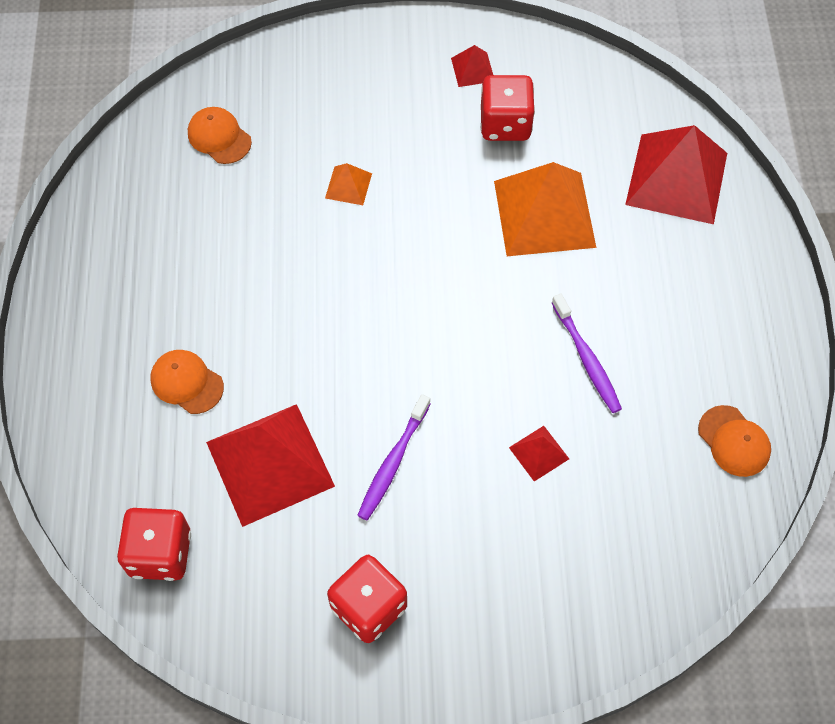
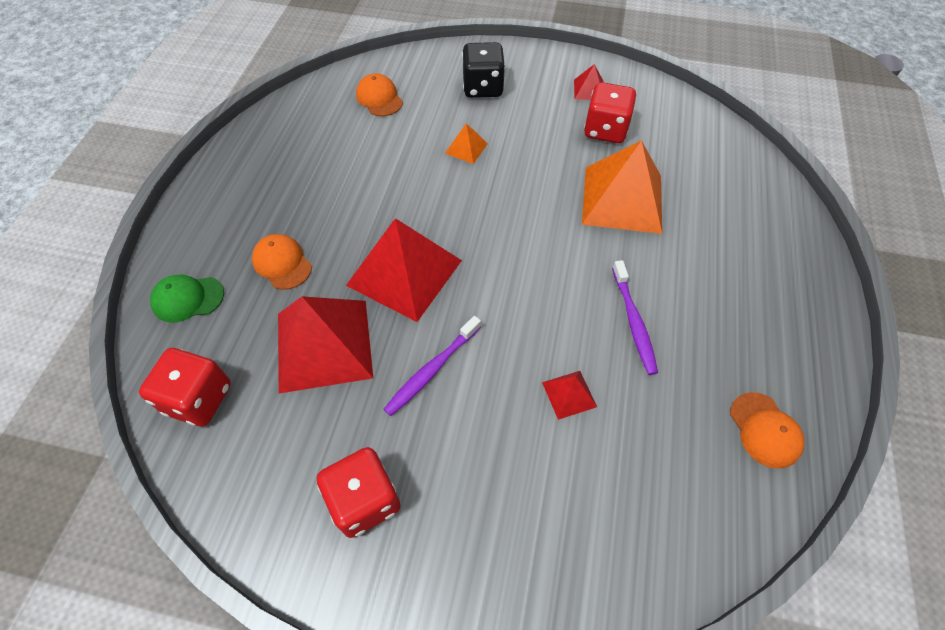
camera: 15 degrees right, 5 degrees down
red pyramid [625,125,727,224] -> red pyramid moved to [346,218,462,322]
none -> green cap [150,275,224,323]
none -> black dice [462,42,505,98]

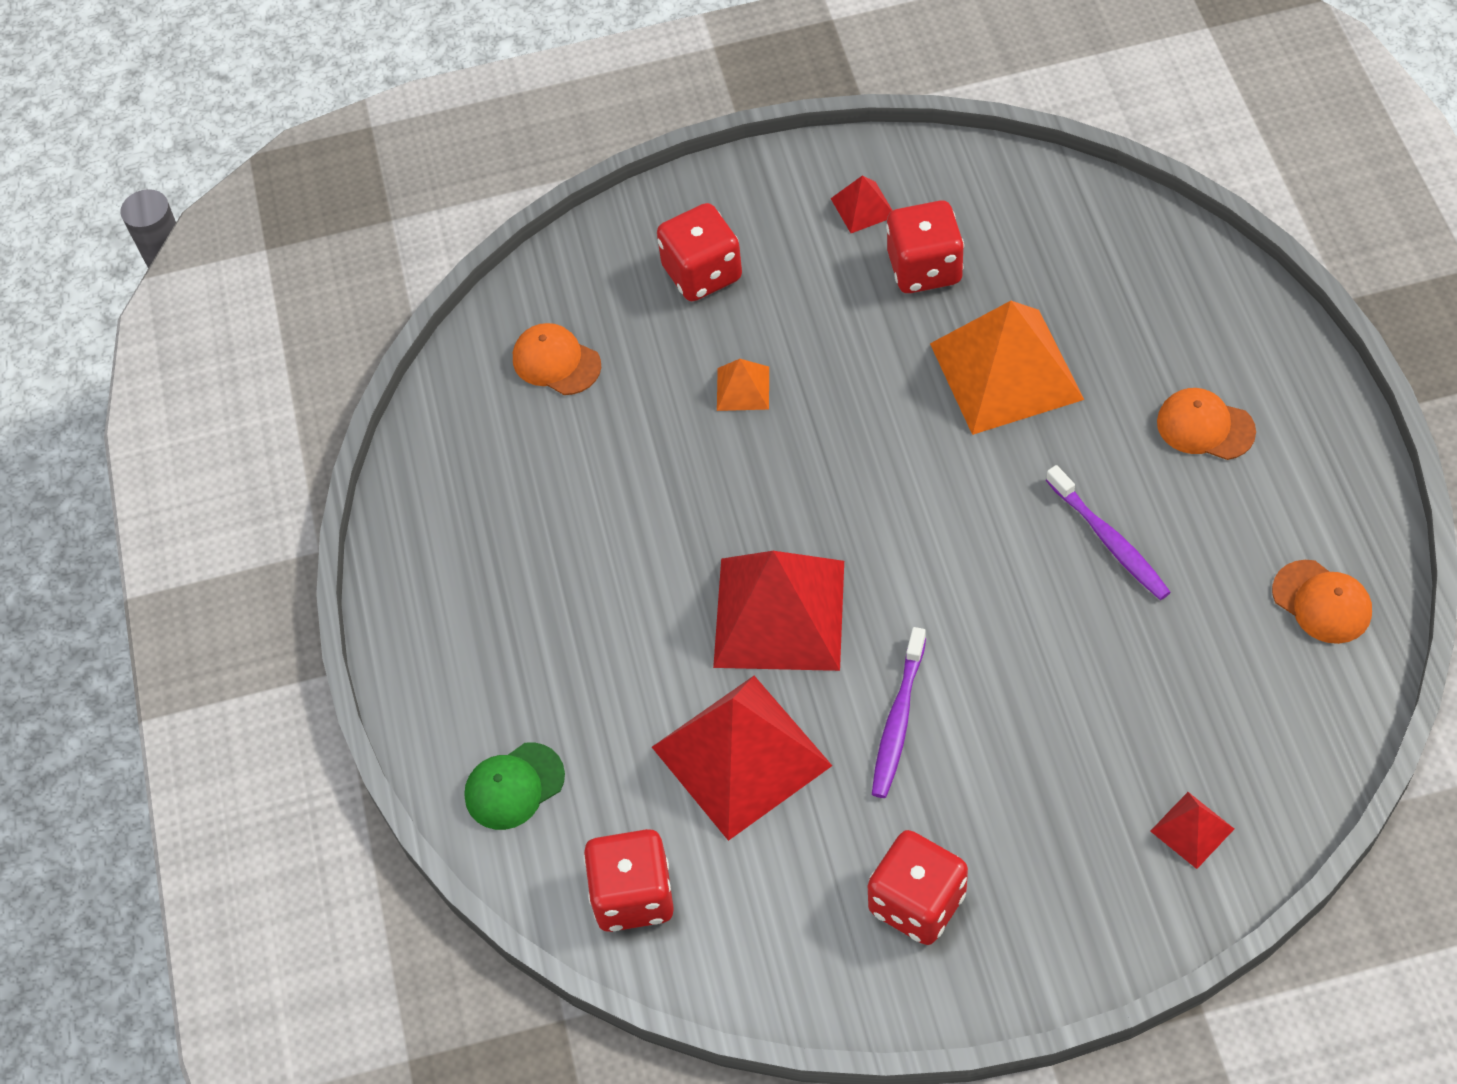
camera: 20 degrees left, 0 degrees up
orange cap [252,234,312,290] -> orange cap moved to [1157,388,1256,460]
black dice [462,42,505,98] -> red dice [657,203,742,301]
red pyramid [542,371,597,420] -> red pyramid moved to [1150,792,1234,869]

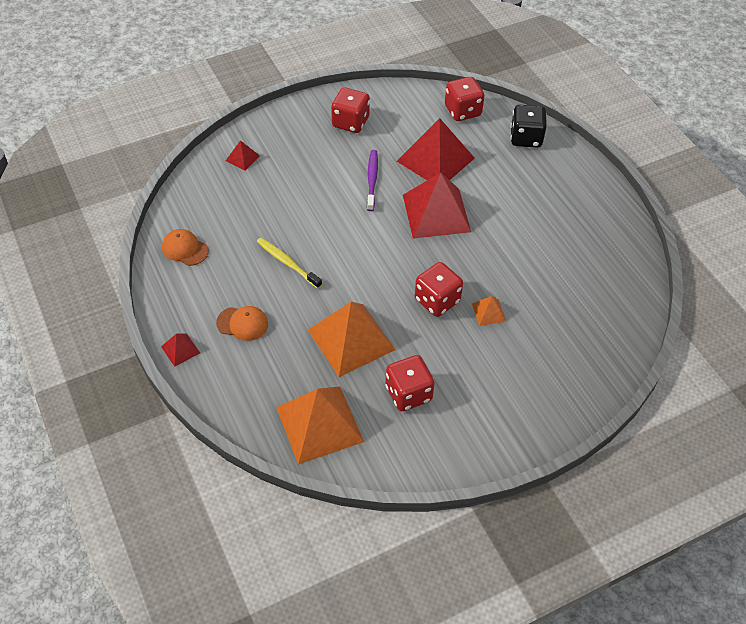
camera: 160 degrees right, 5 degrees down
green cap [464,742,565,830] -> black dice [511,105,547,148]
orange cap [513,323,601,395] -> none
red dice [657,203,742,301] -> red dice moved to [415,262,463,317]
red pyramid [830,175,893,233] -> red pyramid moved to [161,333,200,367]
purple toothbrush [1046,465,1171,600] -> yellow toothbrush [257,238,322,289]
none -> orange pyramid [276,386,364,465]

